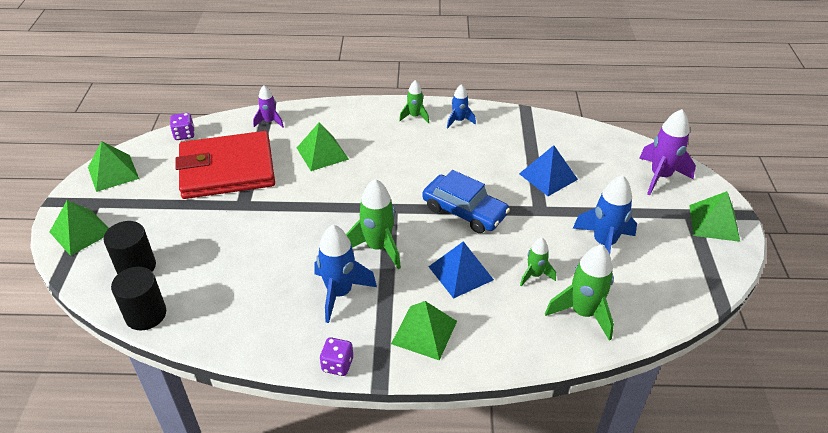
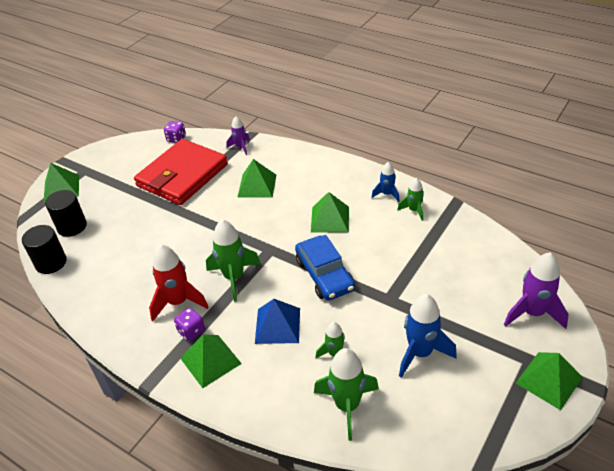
camera: 35 degrees right, 0 degrees up
green pyramid [88,141,139,192] -> green pyramid moved to [311,192,349,233]
red wallet [175,131,275,199] -> red wallet turned 75 degrees counterclockwise [134,139,228,205]
blue rocket [314,225,377,323] -> red rocket [149,244,208,321]
purple dice [320,337,353,376] -> purple dice moved to [174,308,205,341]
green rocket [399,80,429,123] -> green rocket moved to [397,178,424,221]
blue pyramid [519,145,578,196] -> none

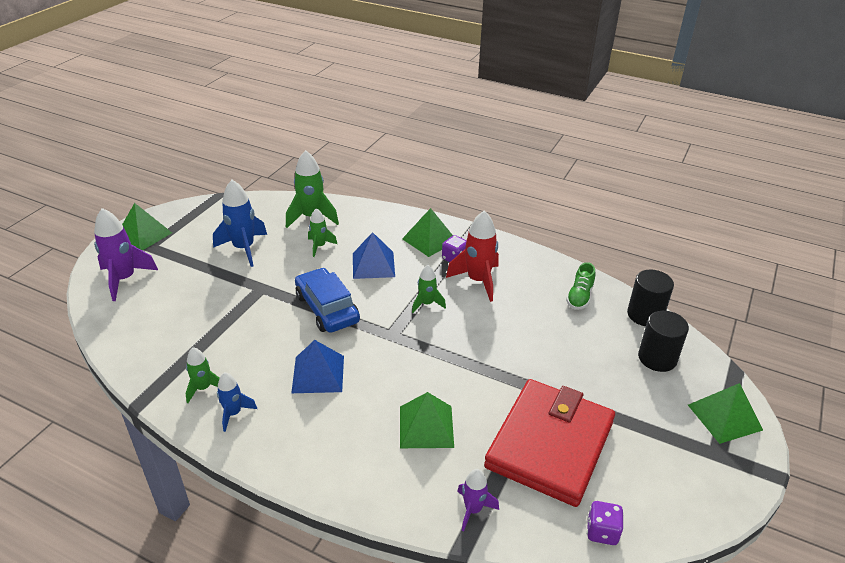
camera: 170 degrees right, 5 degrees down
green rocket [206,219,261,302] -> green rocket [412,265,446,313], size x0.57
green pyramid [311,192,349,233] -> blue pyramid [291,340,344,393]
none -> green shoe [566,262,595,310]

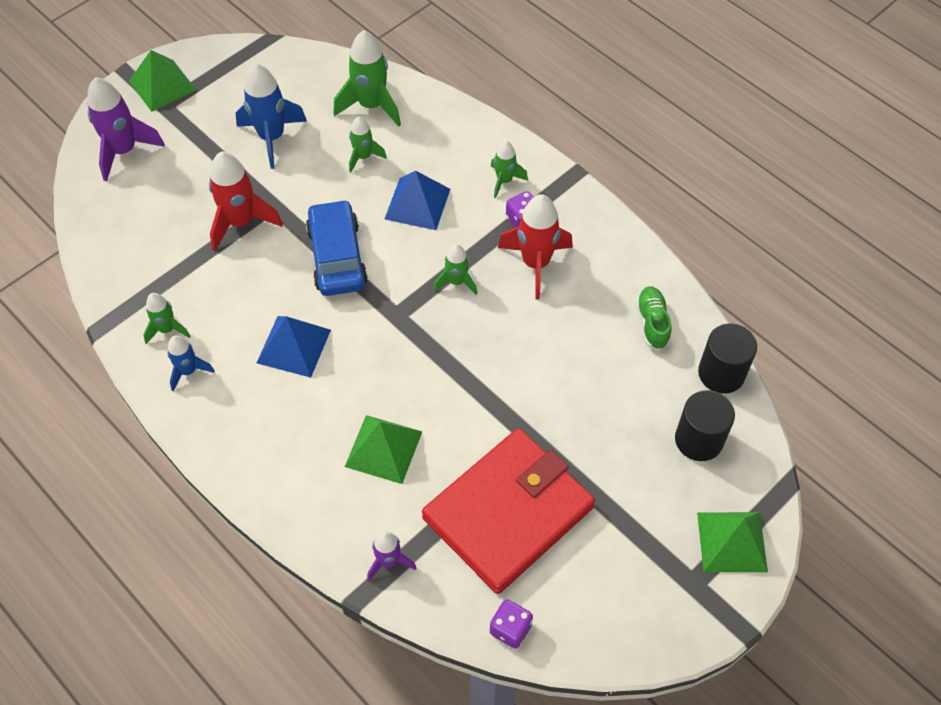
camera: 20 degrees right, 20 degrees up
green pyramid [402,208,453,257] -> green rocket [491,141,528,198]
green shoe [566,262,595,310] -> green shoe turned 135 degrees clockwise [636,286,672,351]
none -> red rocket [209,151,283,251]

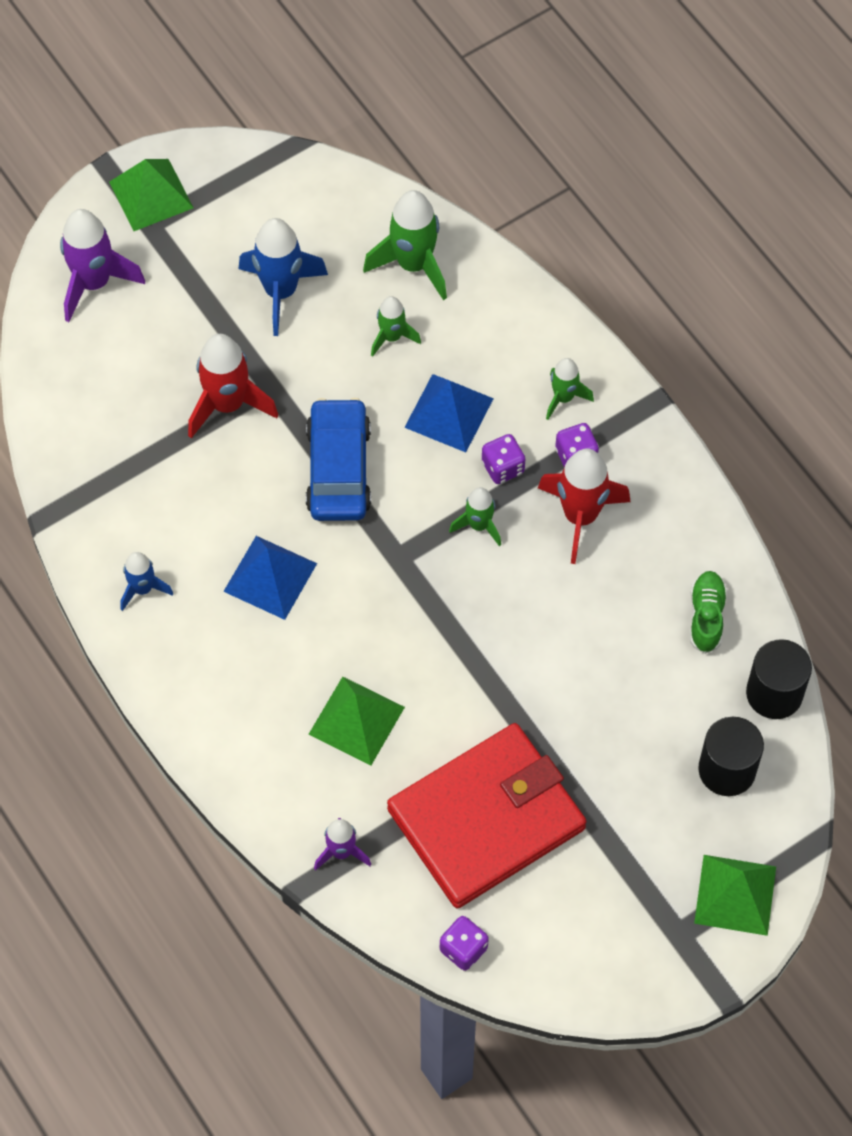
camera: 10 degrees right, 5 degrees up
green rocket [143,293,191,344] -> none
none -> purple dice [482,434,525,484]

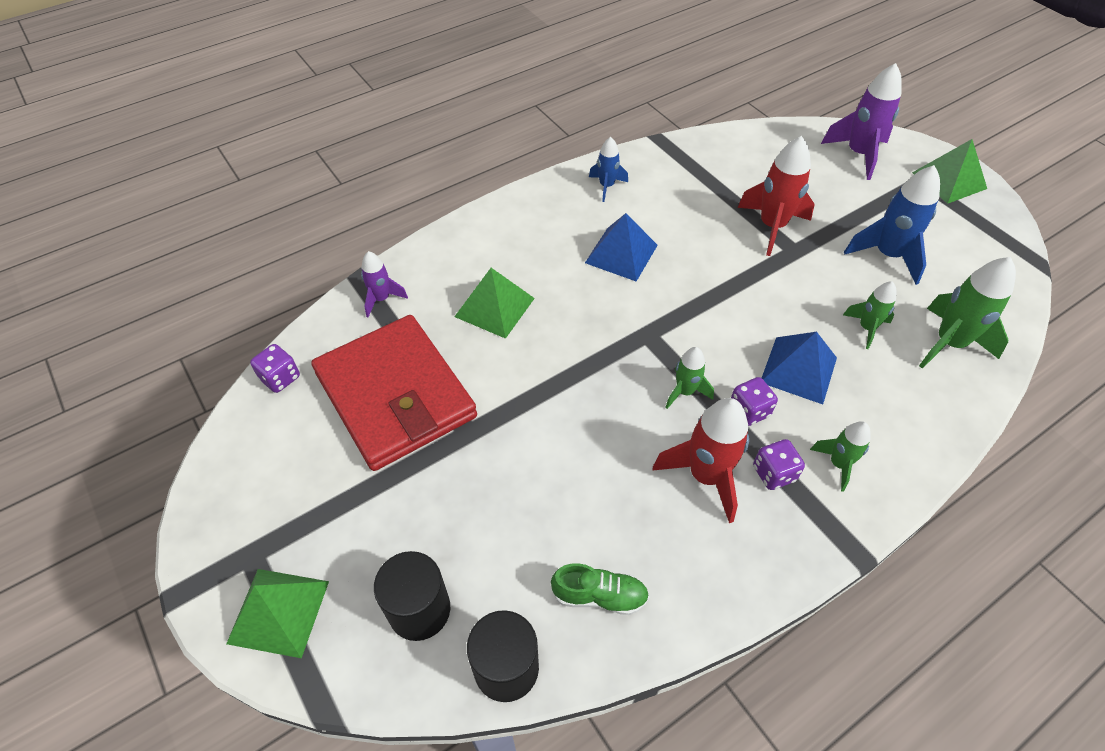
camera: 90 degrees right, 10 degrees down
blue car [306,398,371,521] -> none

